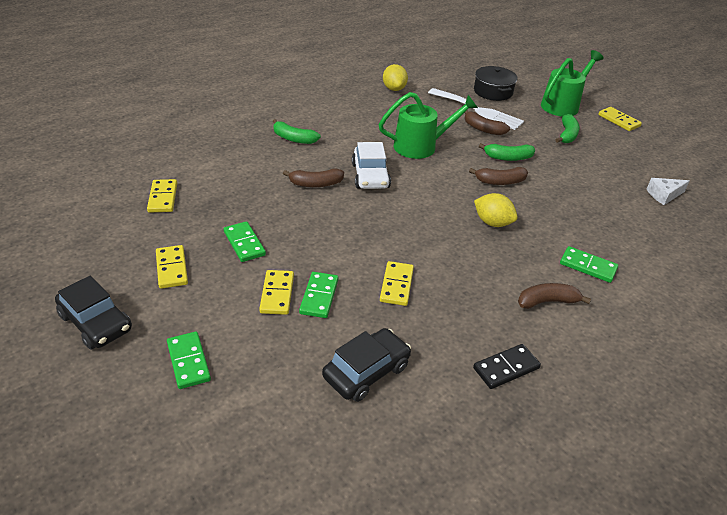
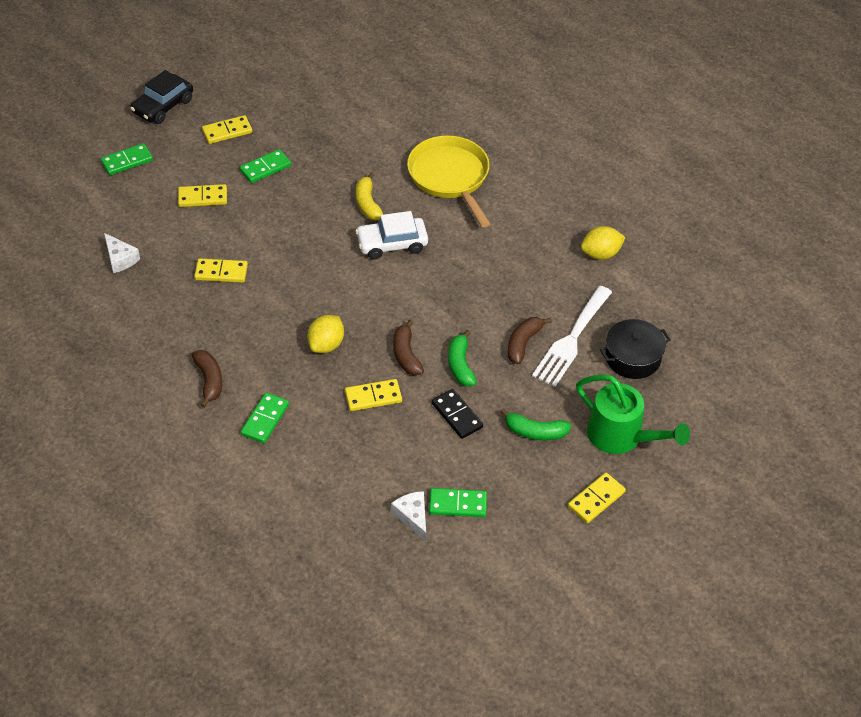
camera: 85 degrees right, 10 degrees up
yellow domino [147,179,177,213] -> yellow domino moved to [345,379,402,411]
green banana [273,119,321,144] -> yellow pan [407,135,491,227]
brown banana [283,169,344,187] -> yellow banana [356,172,384,220]
green domino [299,272,338,318] -> green domino moved to [429,488,487,517]
black car [322,328,411,402] -> white cheese [104,233,140,273]
green watering can [379,92,478,159] -> none
black domino [473,344,541,389] -> black domino moved to [432,389,483,439]

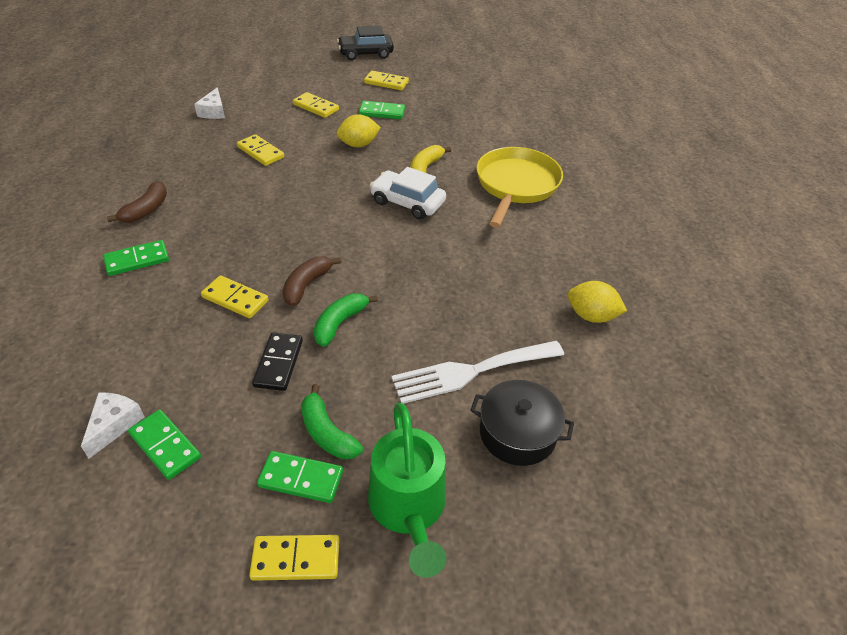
camera: 40 degrees right, 5 degrees down
green domino [101,143,153,175] -> green domino moved to [257,451,343,503]
yellow lemon [307,315,344,353] -> yellow lemon moved to [337,114,381,147]
brown banana [508,317,552,364] -> none

